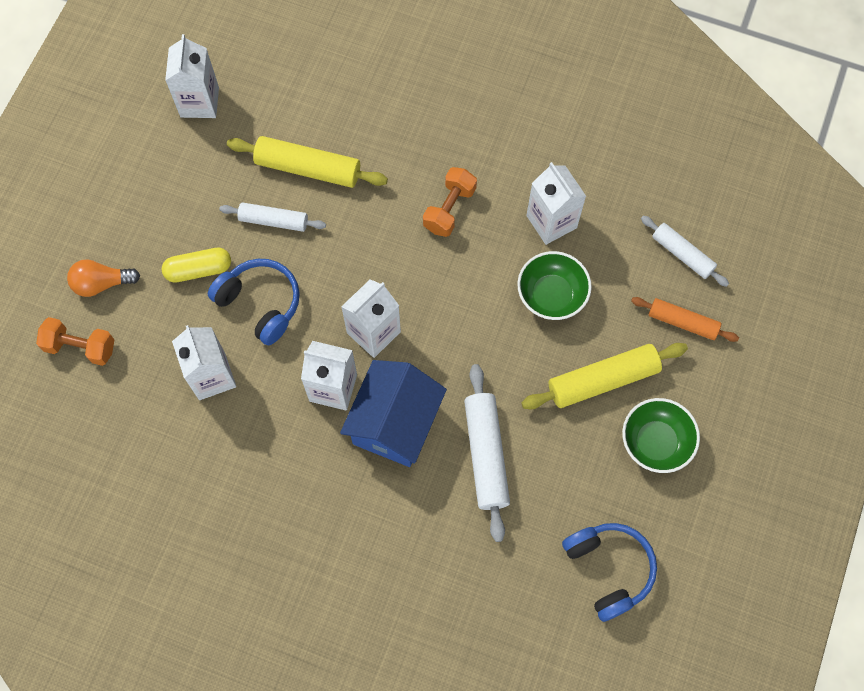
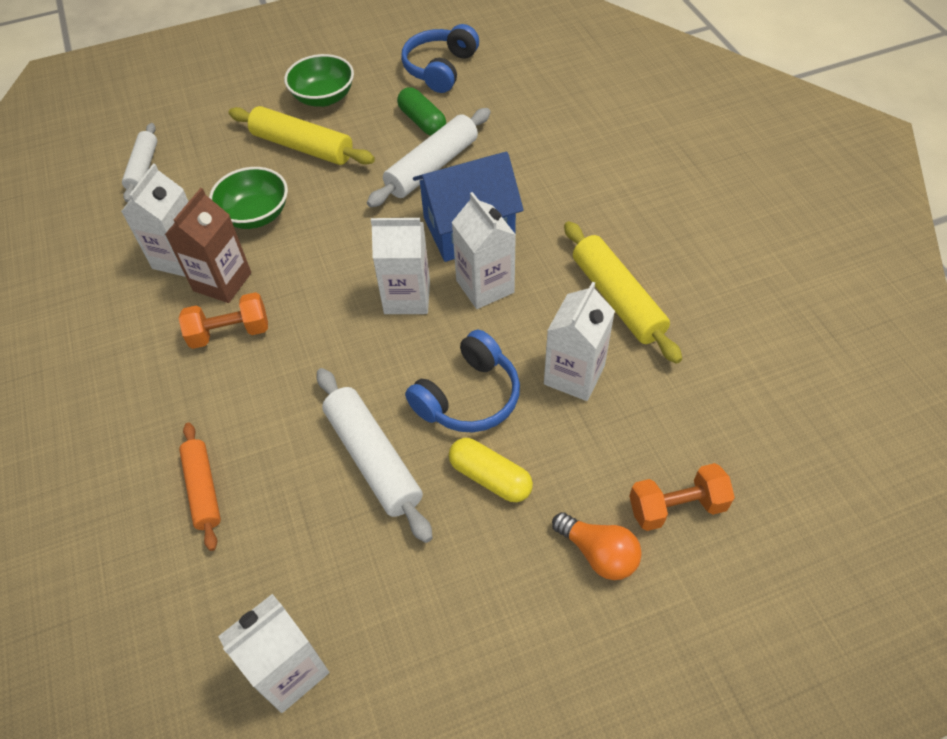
camera: 130 degrees left, 15 degrees down
orange dumbbell [36,317,114,366] -> orange dumbbell turned 75 degrees counterclockwise [629,463,735,531]
blue headphones [208,259,300,345] -> blue headphones turned 135 degrees counterclockwise [405,330,520,433]
white rolling pin [219,202,326,232] -> white rolling pin [317,368,433,543], size x1.55
yellow rolling pin [227,136,388,188] -> yellow rolling pin moved to [564,221,682,364]
orange rolling pin [631,297,739,342] -> orange rolling pin moved to [179,423,221,551]
none -> brown carton [165,188,251,303]
none -> green capsule [397,87,446,136]

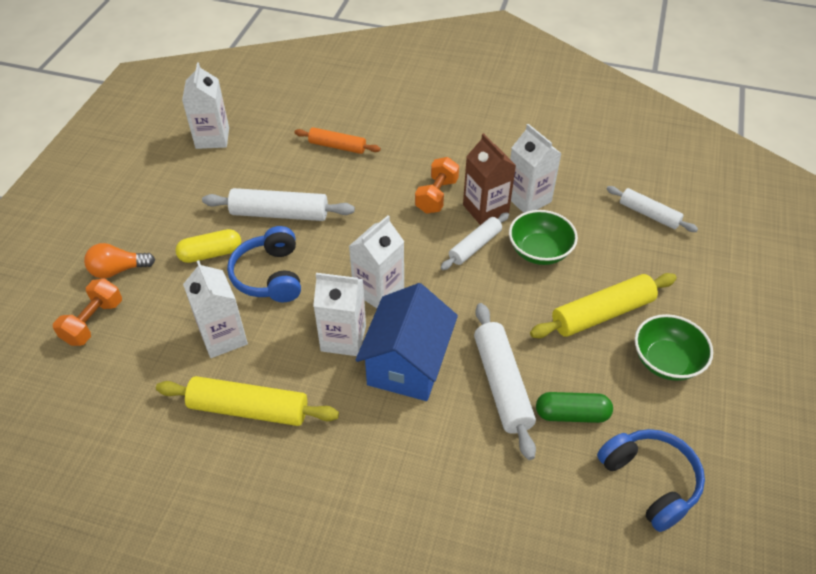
camera: 125 degrees right, 5 degrees down
none -> white rolling pin [440,212,509,270]

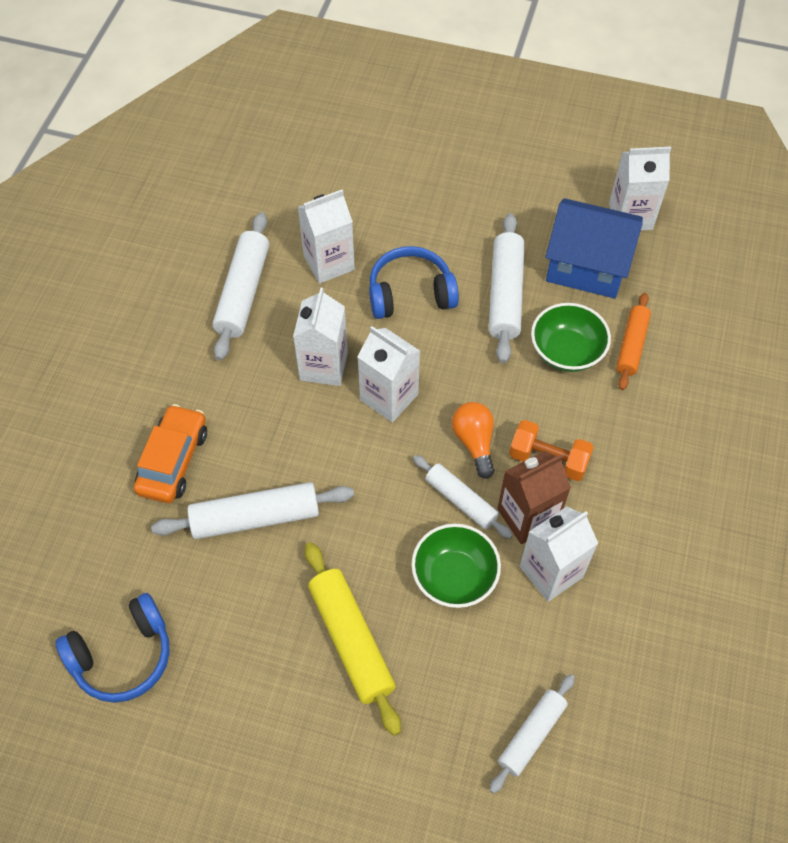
camera: 90 degrees right, 10 degrees up
orange dumbbell [53,279,122,346] -> none
orange light bulb [84,243,155,278] -> orange light bulb moved to [452,402,494,479]
yellow rolling pin [156,376,339,426] -> white rolling pin [212,212,269,360]
yellow capsule [176,229,241,263] -> none
blue house [356,283,458,401] -> blue house moved to [545,198,643,298]
green capsule [536,392,613,423] -> none
green bowl [635,314,713,381] -> green bowl moved to [531,303,611,372]
none -> orange car [134,404,207,503]

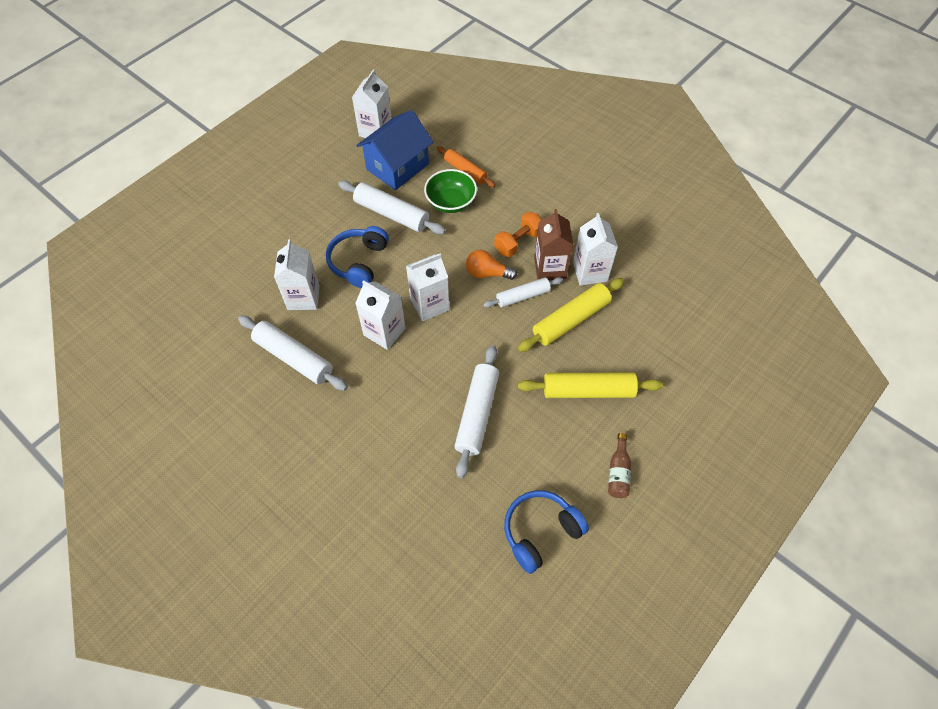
camera: 65 degrees left, 0 degrees up
blue headphones [55,593,170,703] -> blue headphones turned 120 degrees counterclockwise [504,490,589,574]
orange car [134,404,207,503] -> none
green bowl [411,523,501,608] -> yellow rolling pin [518,278,625,352]
white rolling pin [490,674,575,794] -> none
none -> brown bottle [608,433,631,498]

